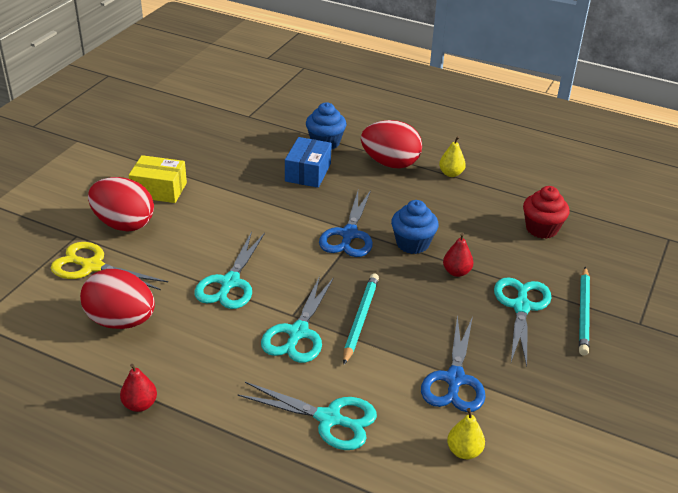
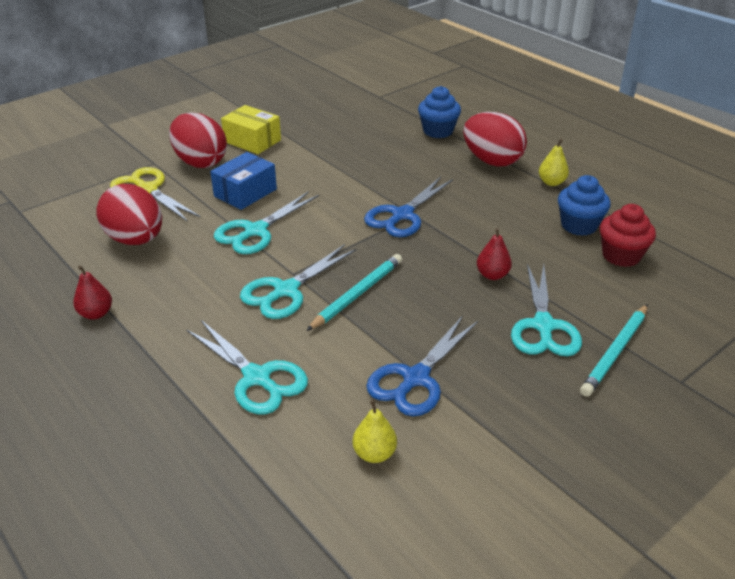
camera: 25 degrees right, 0 degrees up
blue box [285,137,331,188] -> blue box moved to [210,152,277,210]
blue cupcake [391,200,439,254] -> blue cupcake moved to [558,175,611,236]
turquoise scissors [494,277,552,367] -> turquoise scissors turned 150 degrees clockwise [511,264,582,356]

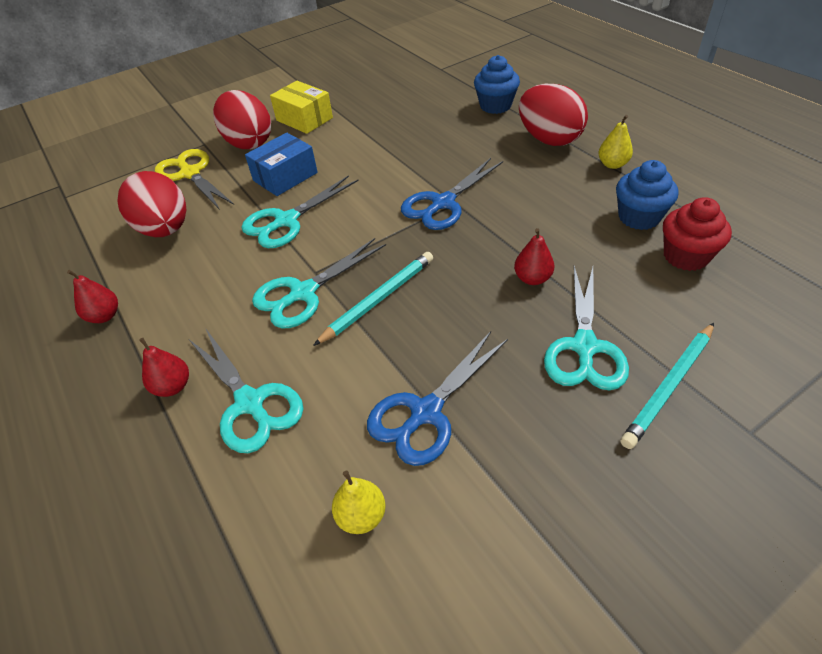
camera: 10 degrees right, 10 degrees up
none -> red pear [139,338,189,397]

